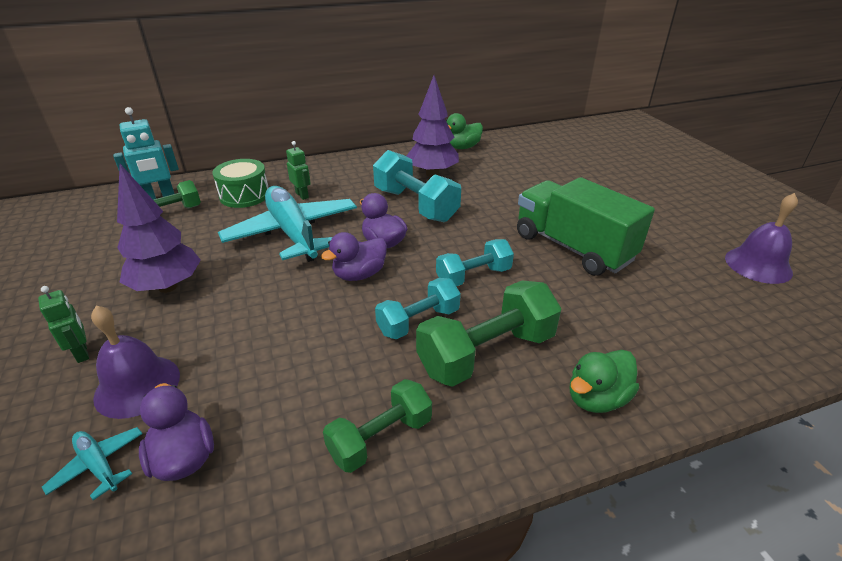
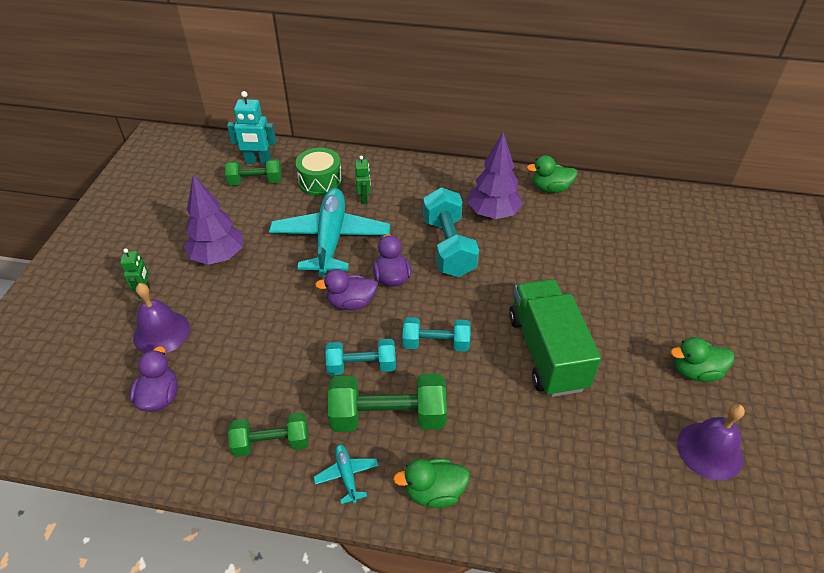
camera: 30 degrees right, 10 degrees up
turquoise plane [42,427,143,500] -> turquoise plane moved to [313,444,379,504]
none -> green duck [671,337,734,382]

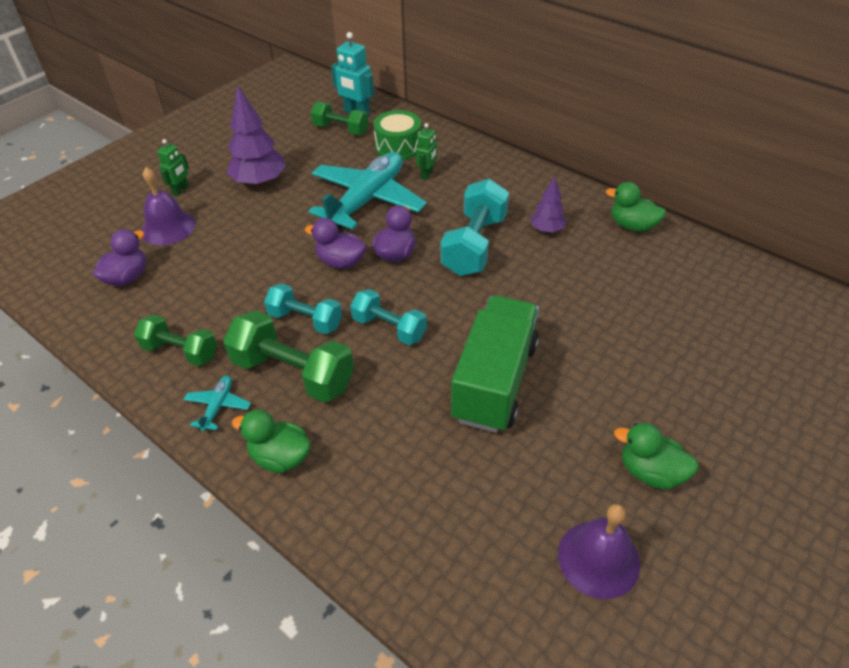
camera: 30 degrees right, 0 degrees up
purple tree [467,132,523,219] -> purple tree [531,177,566,233], size x0.57

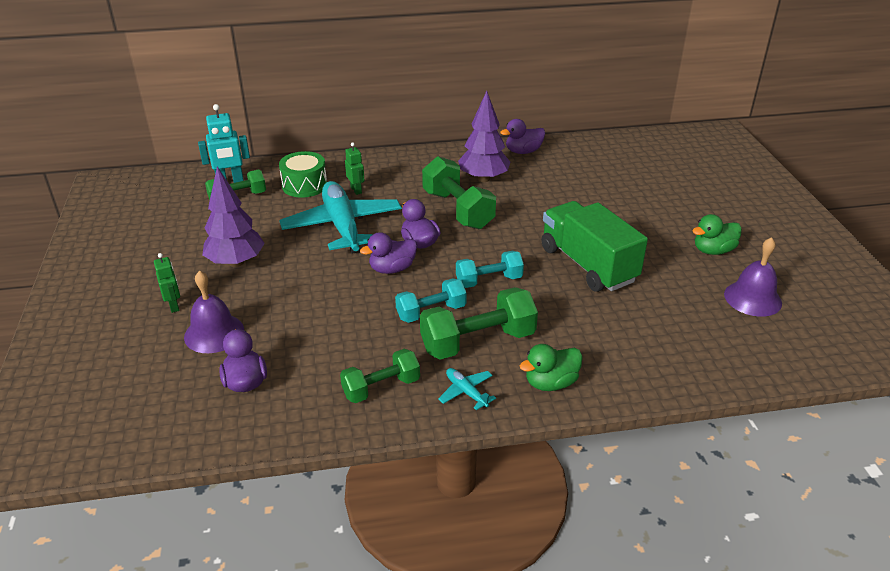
camera: 50 degrees left, 10 degrees down
turquoise dumbbell [440,179,509,276] -> green dumbbell [422,156,496,229]
purple tree [531,177,566,233] -> purple tree [458,91,510,182], size x1.76
green duck [606,182,666,232] -> purple duck [500,119,545,154]

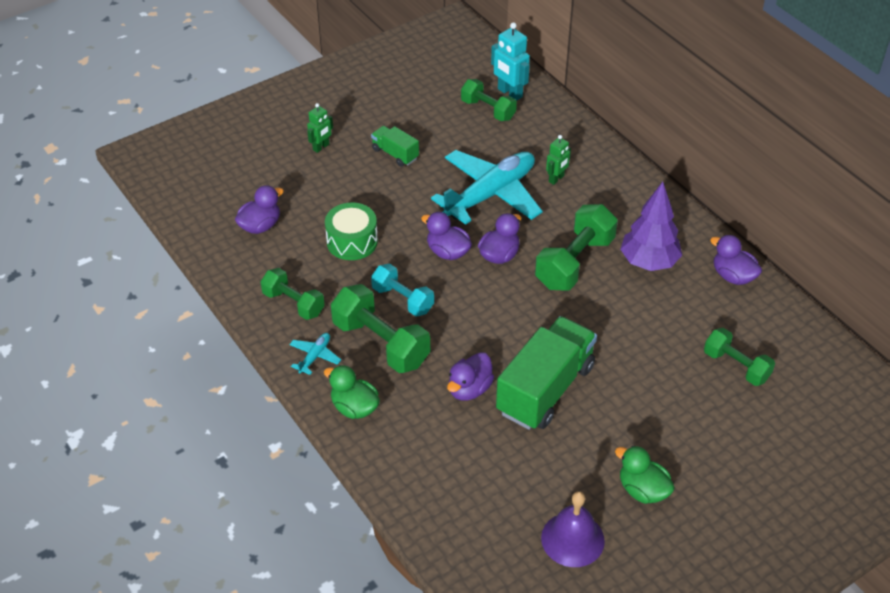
camera: 65 degrees right, 10 degrees up
purple bell [184,271,244,353] -> none
purple tree [202,167,265,267] -> green truck [371,126,419,167]
green drum [279,151,327,198] -> green drum moved to [325,202,378,260]
turquoise dumbbell [456,251,524,288] -> none
none -> purple duck [447,352,494,401]
none -> green dumbbell [704,328,775,386]

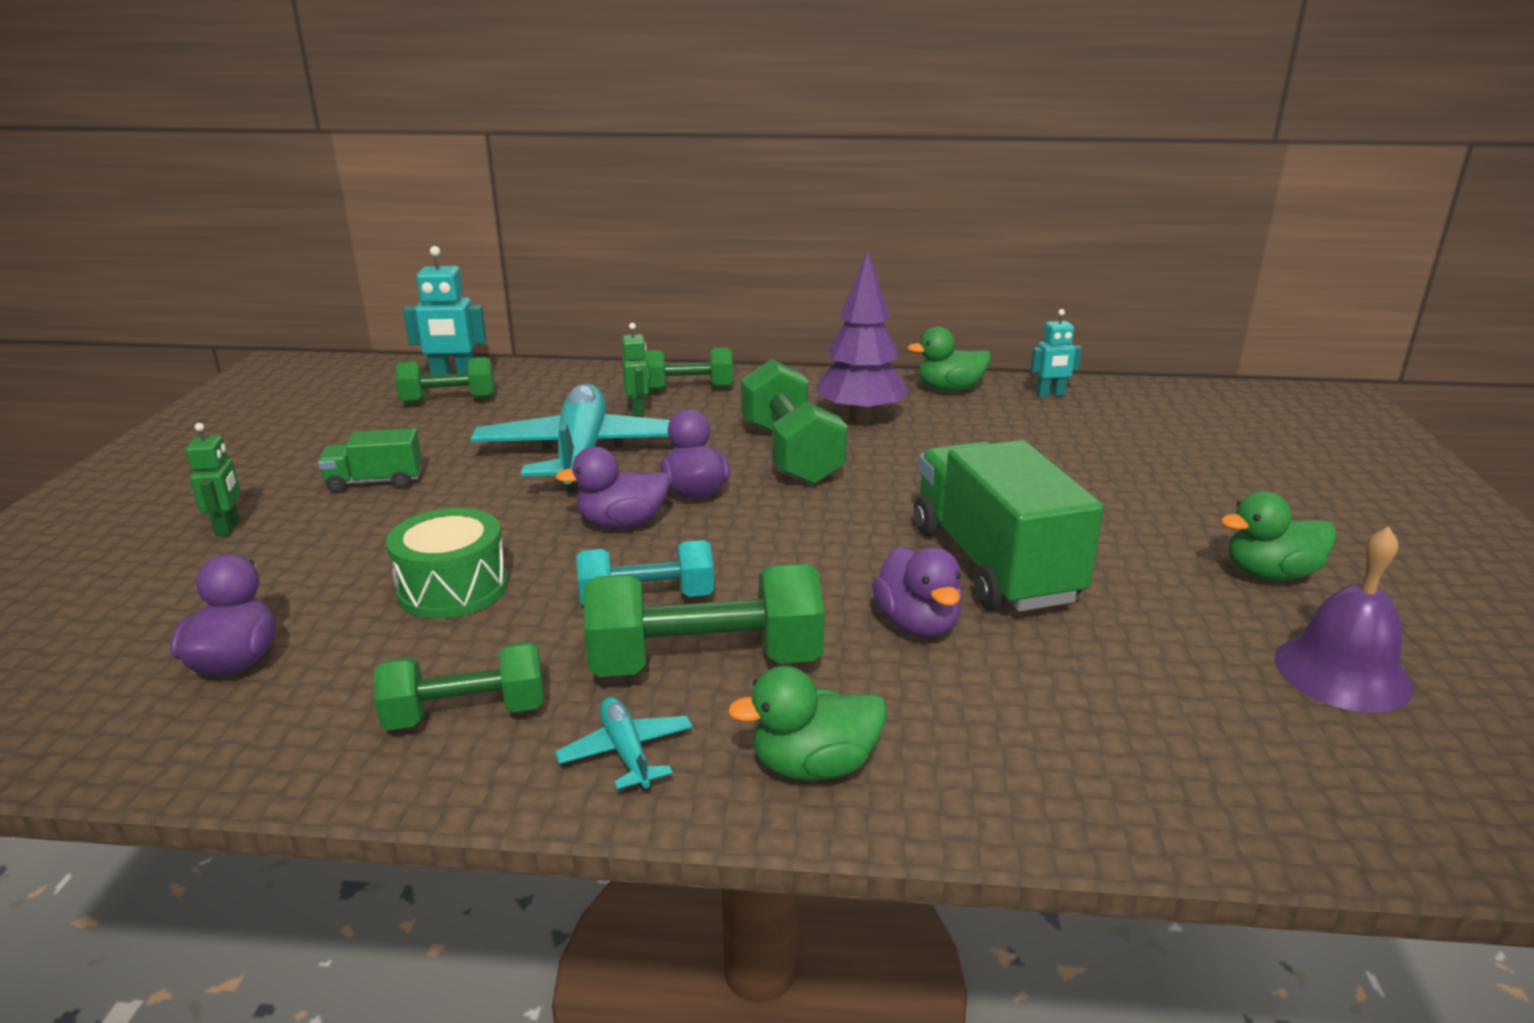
camera: 50 degrees left, 20 degrees down
green dumbbell [704,328,775,386] -> green dumbbell moved to [645,348,733,391]
purple duck [710,235,762,285] -> green duck [907,327,991,391]
none -> turquoise robot [1030,309,1082,397]

